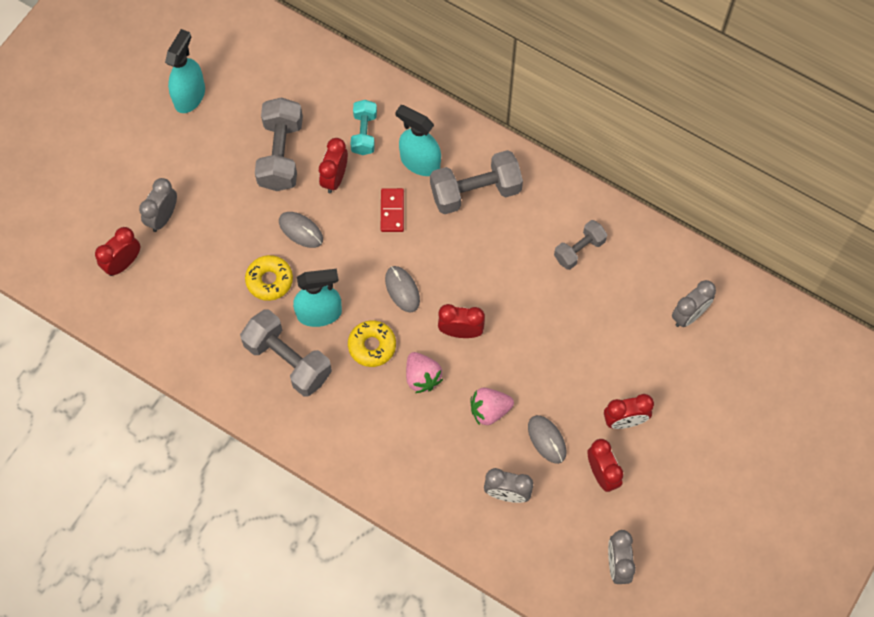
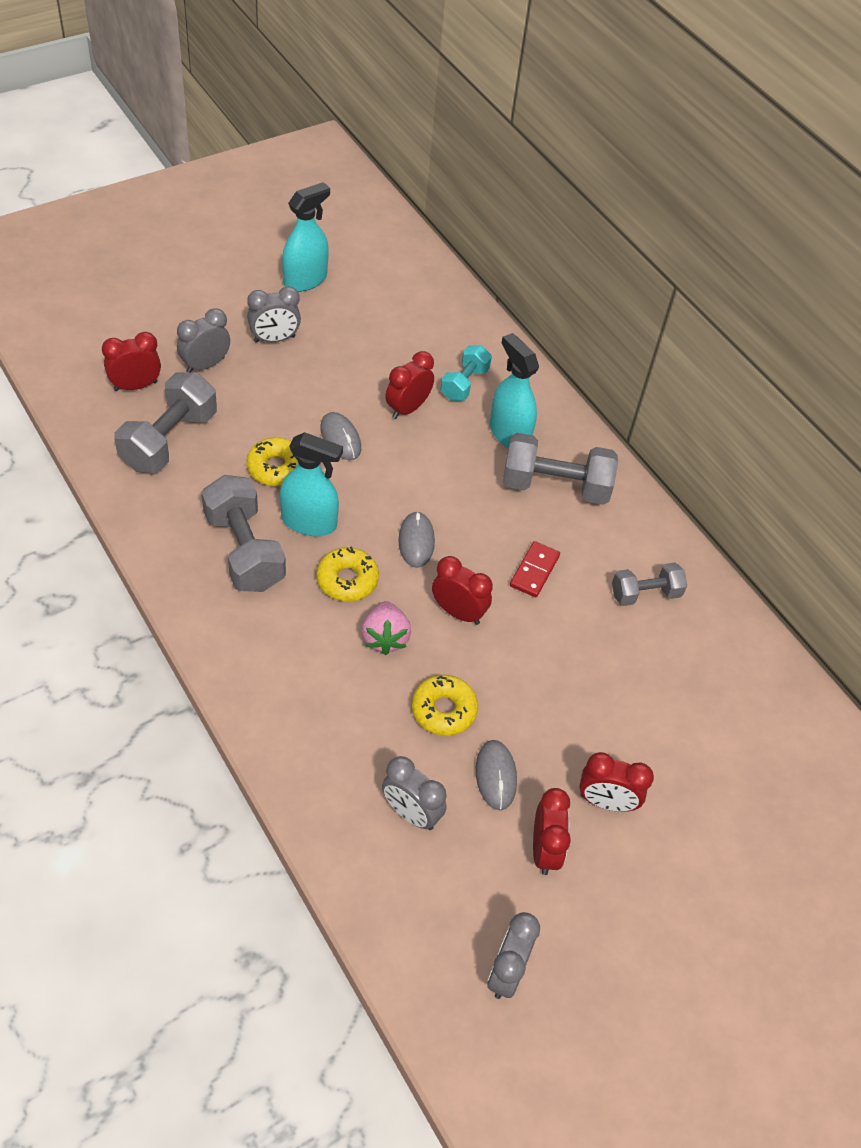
camera: 20 degrees right, 15 degrees down
grey dumbbell [255,97,303,191] -> grey dumbbell moved to [114,372,217,473]
red domino [381,188,404,232] -> red domino moved to [510,541,560,597]
pink strawberry [471,388,514,425] -> yellow donut [412,675,478,736]
grey clock [672,280,716,327] -> grey clock moved to [247,286,301,343]

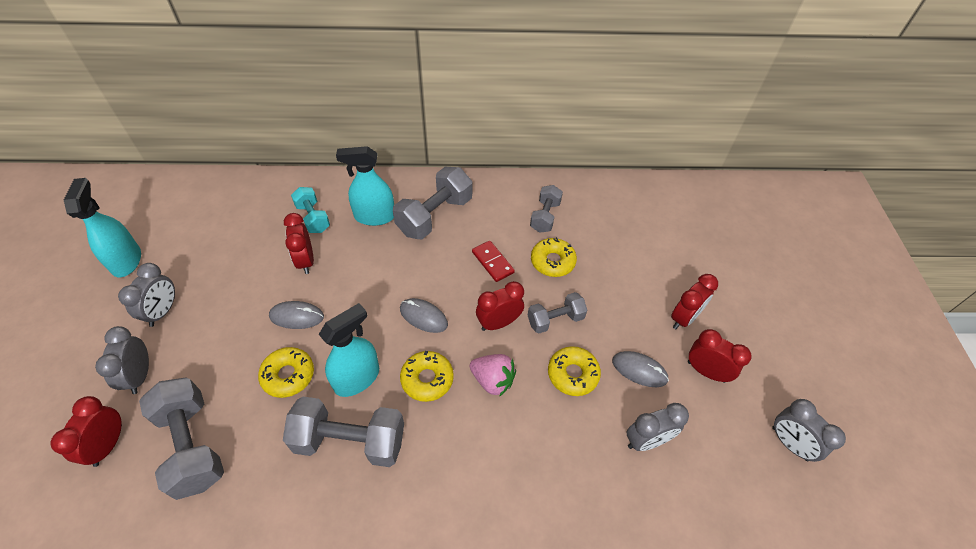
camera: 55 degrees left, 0 degrees up
none -> grey dumbbell [528,292,587,334]
none -> yellow donut [531,237,577,277]

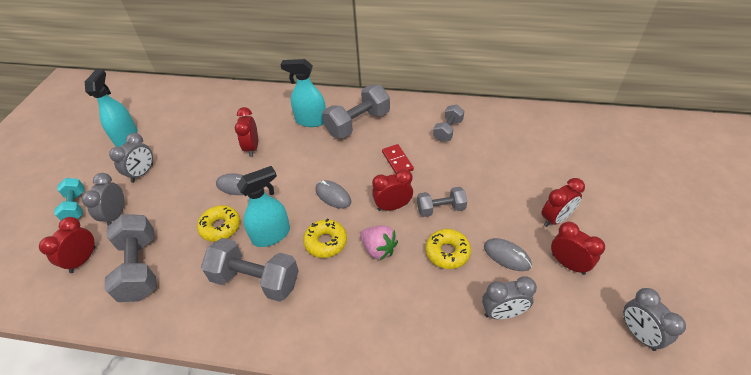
camera: 15 degrees right, 5 degrees down
turquoise dumbbell [291,187,330,233] -> turquoise dumbbell moved to [54,178,85,221]
yellow donut [531,237,577,277] -> none

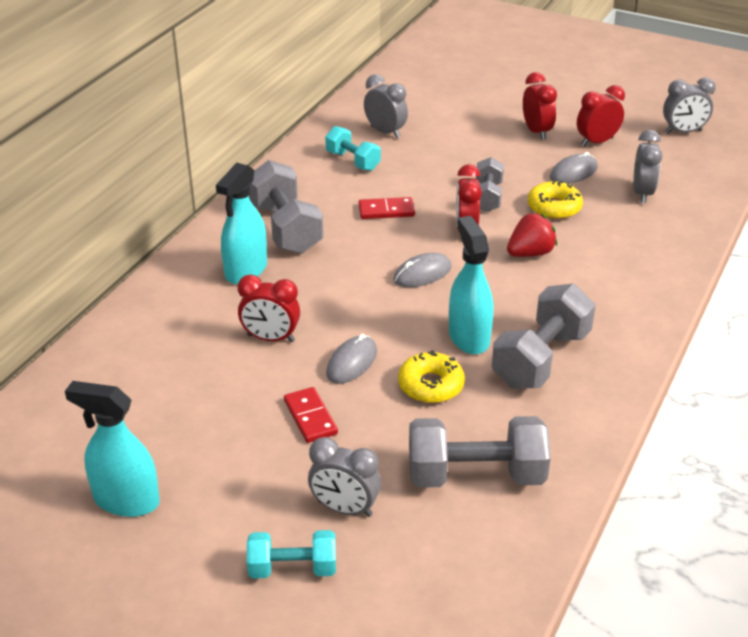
camera: 75 degrees left, 10 degrees down
red clock [39,217,96,273] -> none
grey clock [109,133,153,183] -> grey clock moved to [364,74,408,138]
yellow donut [303,219,347,258] -> none
pink strawberry [360,226,398,260] -> red strawberry [507,213,557,257]
grey dumbbell [433,104,464,142] -> turquoise dumbbell [325,126,381,171]
none -> red domino [284,387,338,443]

